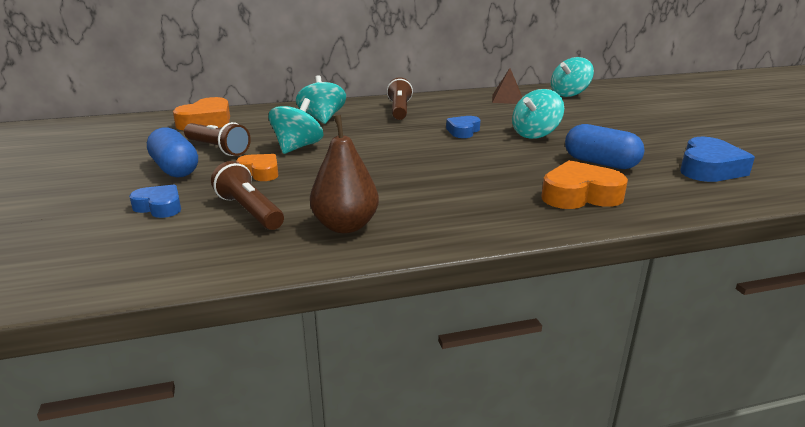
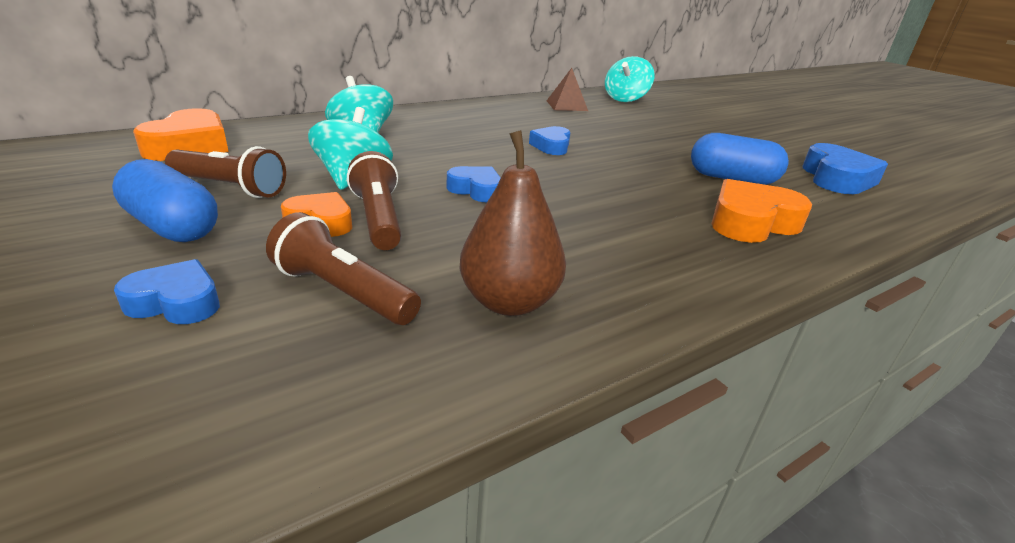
camera: 20 degrees left, 5 degrees up
brown flashlight [387,77,413,120] -> brown flashlight moved to [347,151,402,250]
turquoise spinning top [512,89,564,139] -> none
none -> blue heart [447,166,501,202]

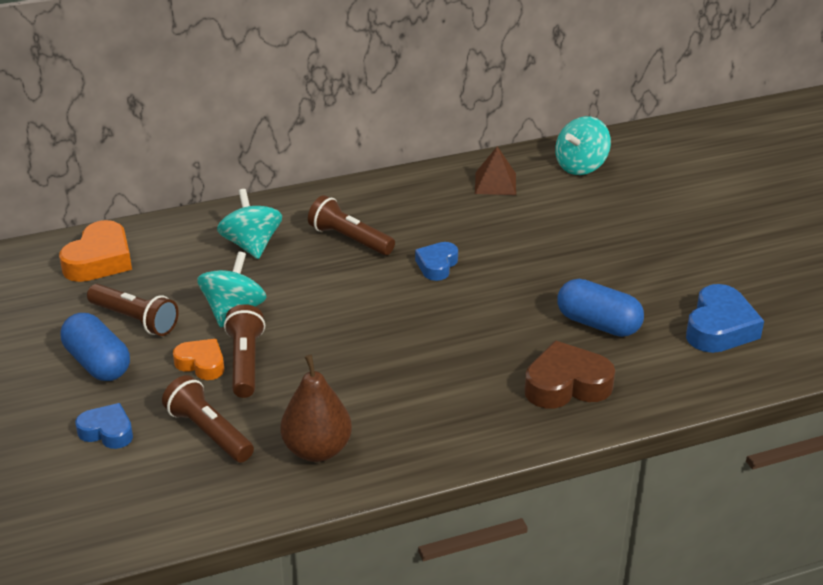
camera: 15 degrees right, 5 degrees up
blue heart [447,166,501,202] -> none
orange heart [711,179,812,243] -> brown heart [524,341,615,409]
none -> brown flashlight [308,195,395,255]

